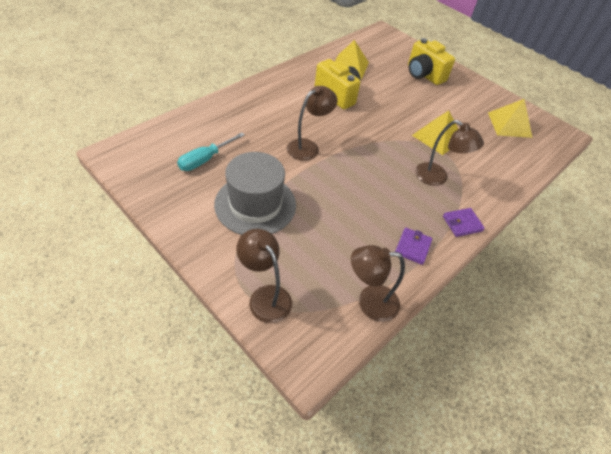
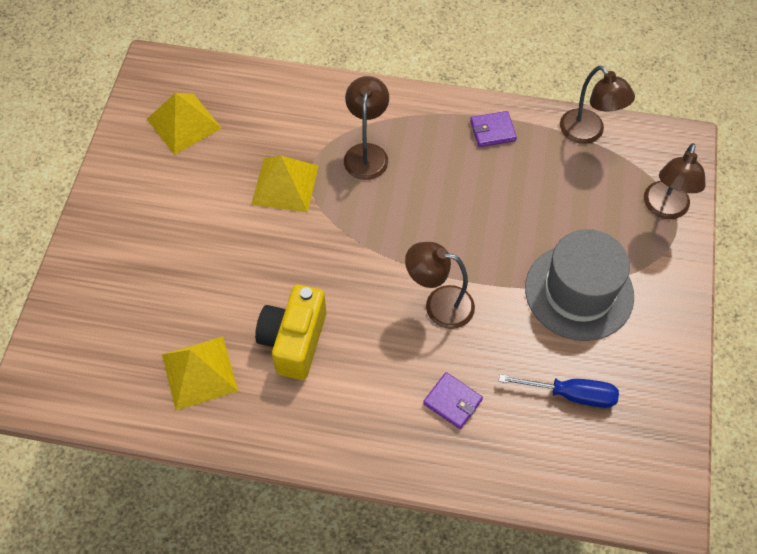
camera: 120 degrees left, 10 degrees up
turquoise screwdriver [177,133,245,171] -> blue screwdriver [499,375,619,408]
yellow camera [408,38,455,85] -> none
purple wallet [443,208,485,237] -> purple wallet moved to [423,372,483,429]

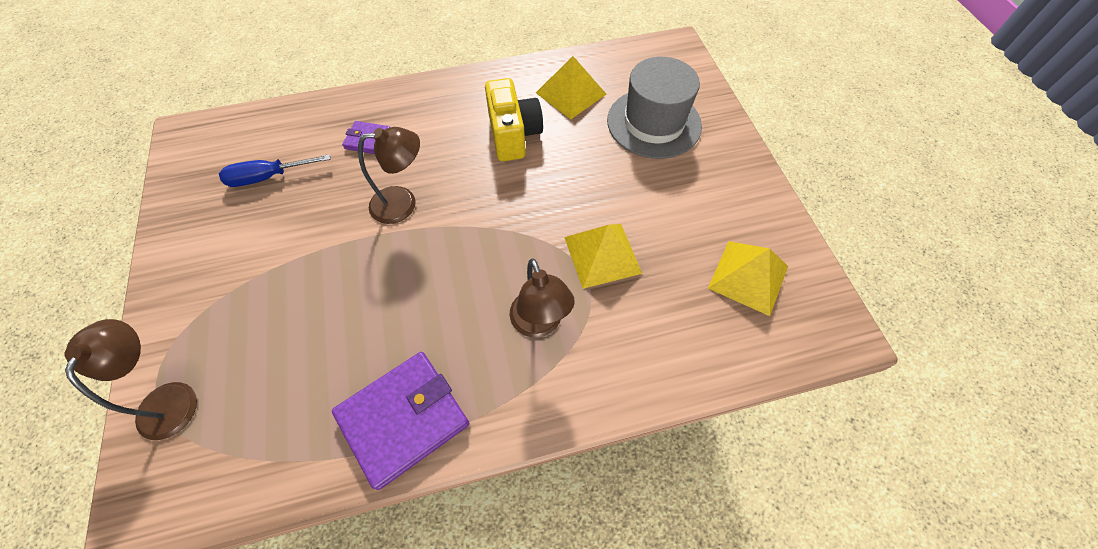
camera: 155 degrees right, 0 degrees up
purple wallet [470,111,517,147] -> purple wallet [332,352,469,490], size x1.99
grey hat [525,229,634,341] -> grey hat moved to [607,57,702,159]
brown lamp [560,66,635,144] -> none

